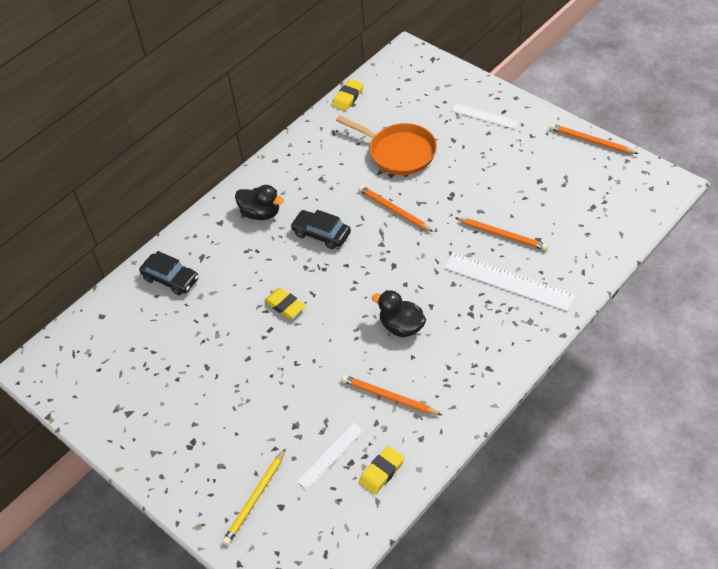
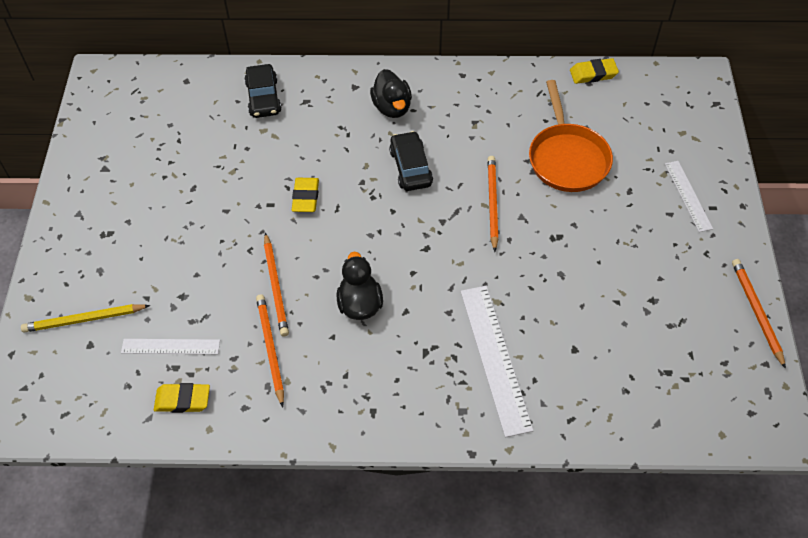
camera: 45 degrees right, 5 degrees up
orange pencil [456,218,548,251] -> orange pencil moved to [264,232,289,337]

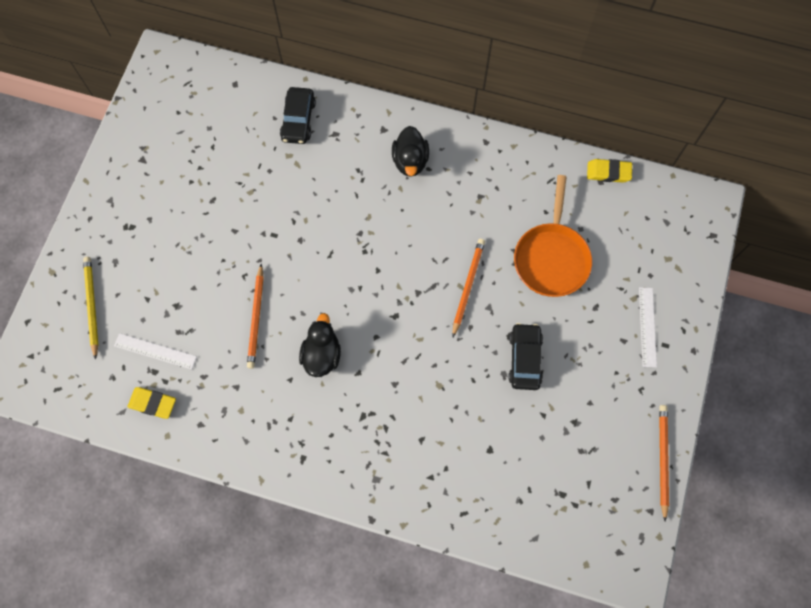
camera: 15 degrees right, 15 degrees up
yellow pencil [21,304,150,333] -> yellow pencil turned 75 degrees clockwise [83,257,99,360]
orange pencil [256,294,284,407] -> none
yellow eraser [292,178,319,212] -> none
black car [389,131,433,191] -> black car moved to [508,323,543,390]
white ruler [461,286,534,437] -> none

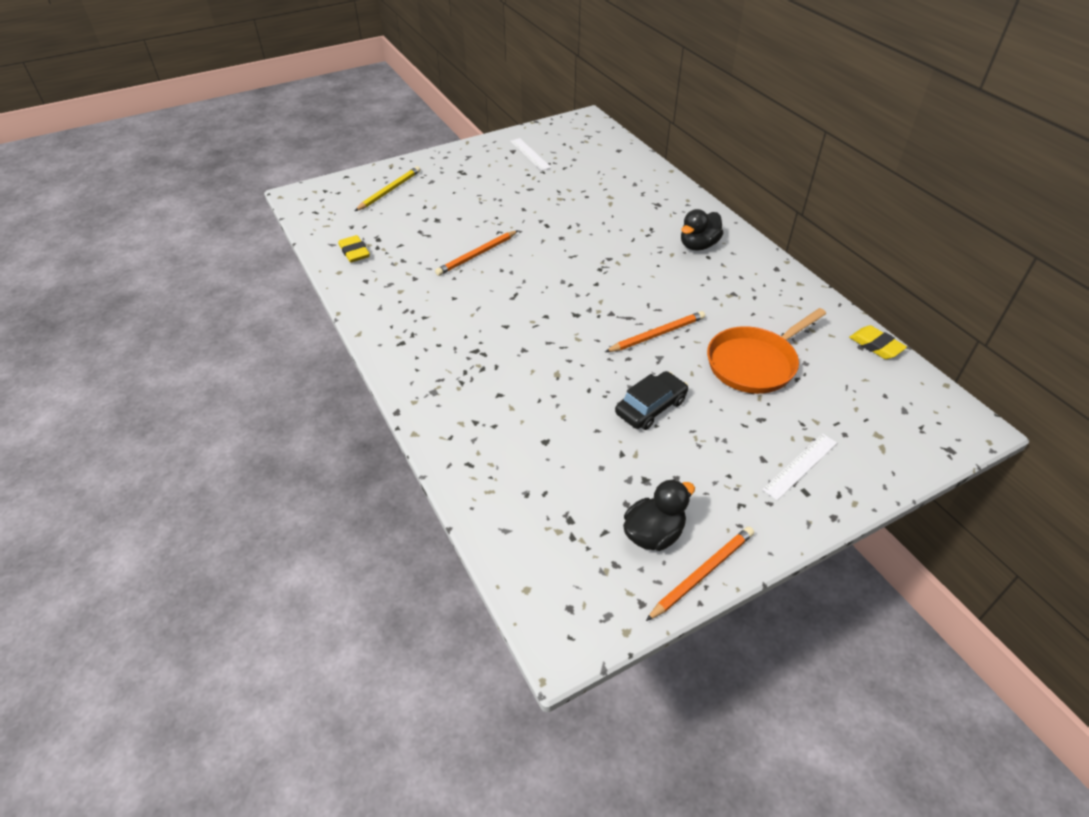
camera: 45 degrees right, 25 degrees down
white ruler [114,333,197,369] -> white ruler moved to [510,138,551,171]
black car [280,87,316,144] -> none
black duck [299,313,341,377] -> black duck moved to [623,479,695,551]

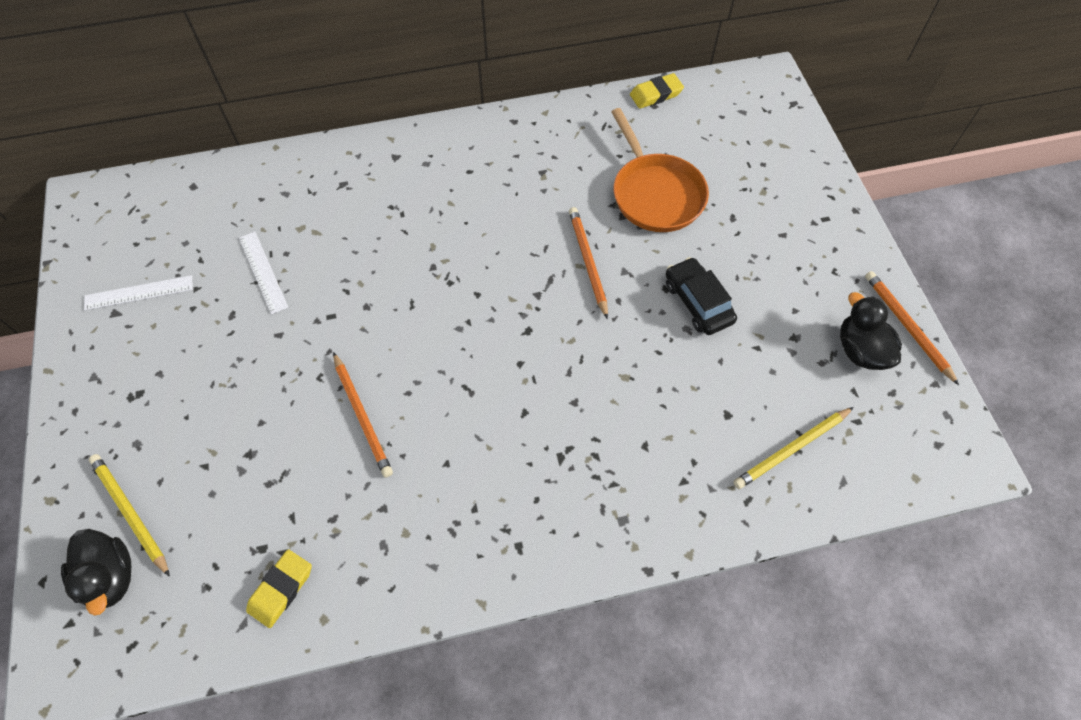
camera: 75 degrees left, 15 degrees up
yellow eraser [338,235,370,262] -> yellow eraser turned 45 degrees counterclockwise [246,549,312,628]
black duck [681,209,723,251] -> black duck moved to [61,529,131,616]
white ruler [762,434,837,500] -> white ruler moved to [239,232,288,314]
none -> yellow pencil [733,407,854,489]

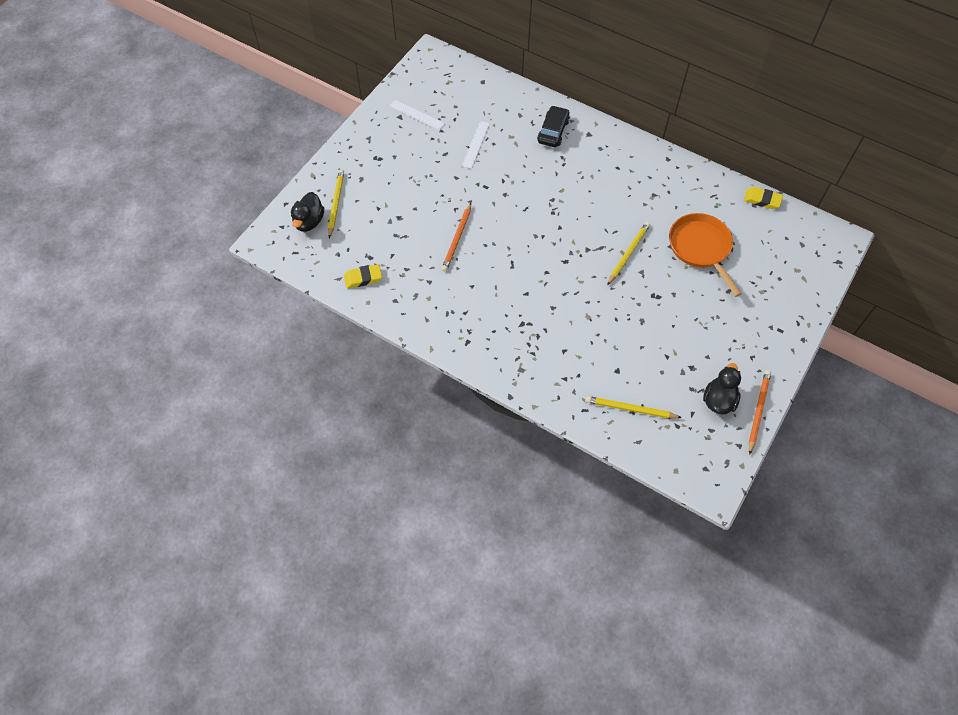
camera: 45 degrees right, 0 degrees up
orange pencil [569,207,608,319] -> yellow pencil [607,222,650,285]
orange pan [611,108,709,232] -> orange pan turned 135 degrees clockwise [669,213,742,297]
black car [666,257,737,335] -> black car moved to [537,106,570,147]

